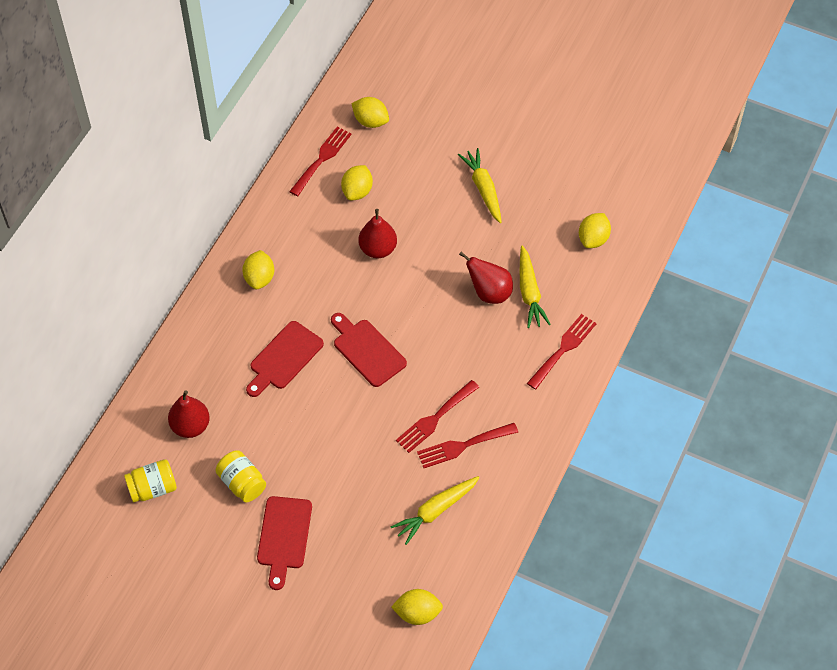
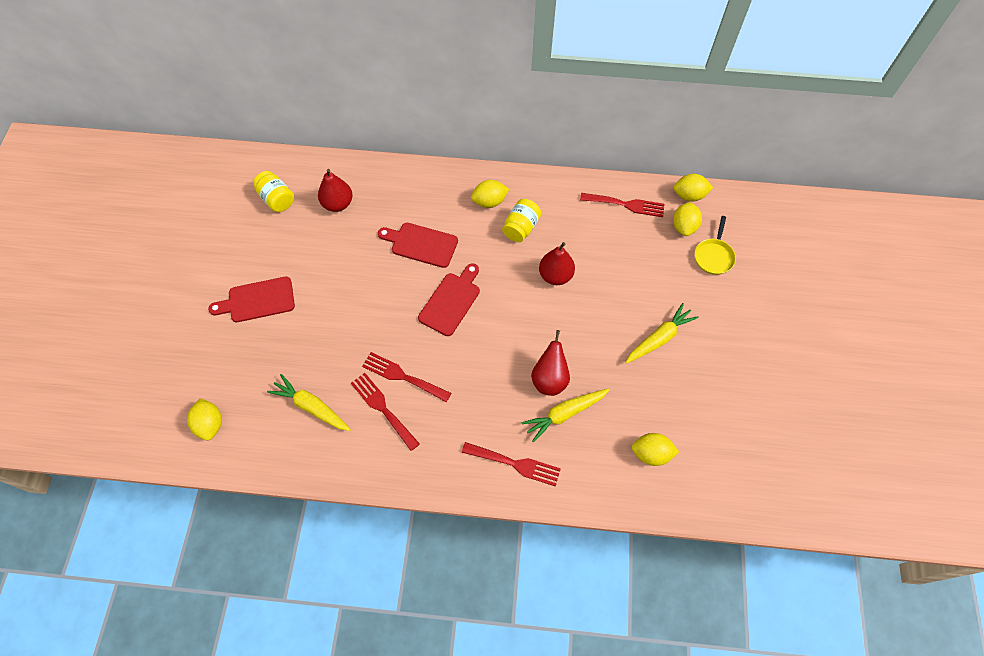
camera: 70 degrees right, 5 degrees up
yellow jar [215,450,266,503] -> yellow jar moved to [502,199,541,242]
yellow lemon [341,165,373,200] -> yellow lemon moved to [673,174,713,202]
none -> yellow pan [695,216,736,275]

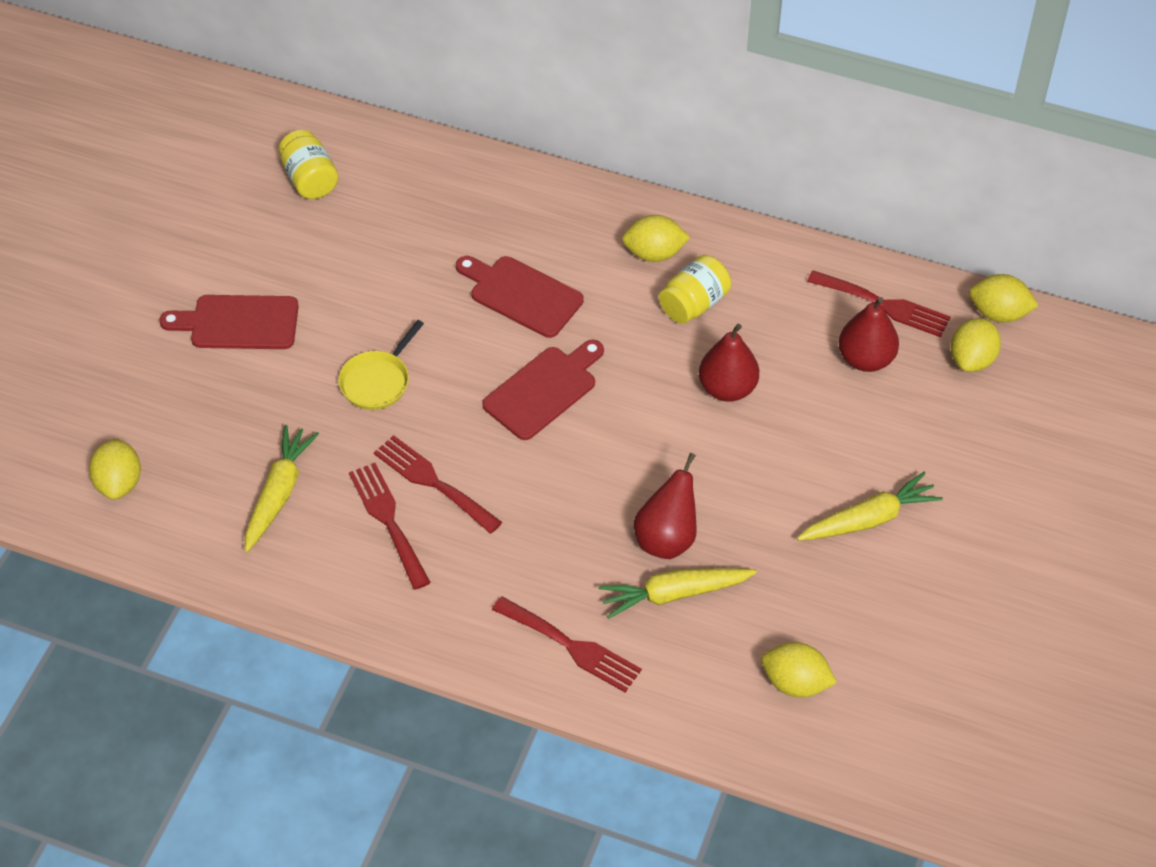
camera: 15 degrees right, 10 degrees down
yellow carrot [267,374,351,431] -> yellow carrot turned 60 degrees clockwise [245,425,319,552]
red pear [318,169,353,212] -> red pear moved to [839,297,899,372]
yellow pan [695,216,736,275] -> yellow pan moved to [339,320,424,410]

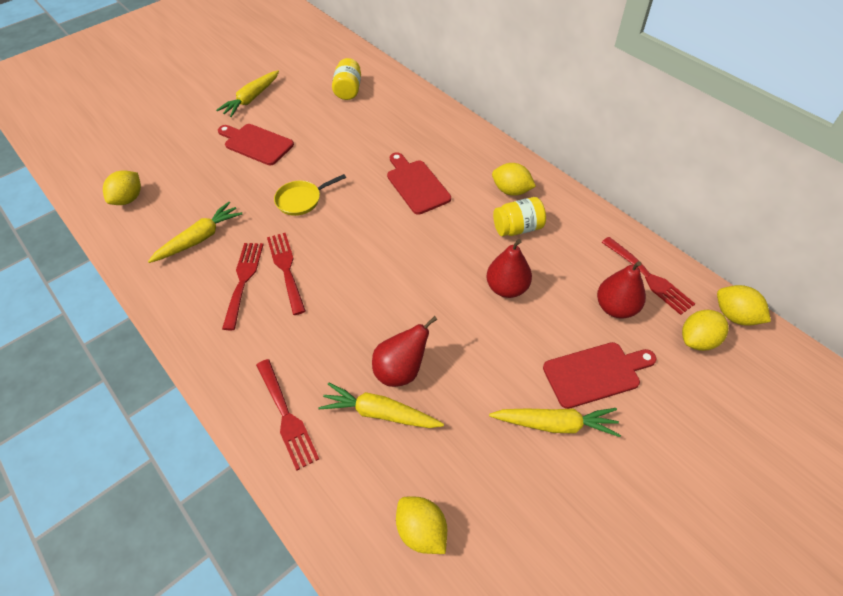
camera: 30 degrees right, 0 degrees up
red cutting board [482,340,604,440] -> red cutting board moved to [543,342,656,409]
none -> yellow carrot [216,70,279,117]

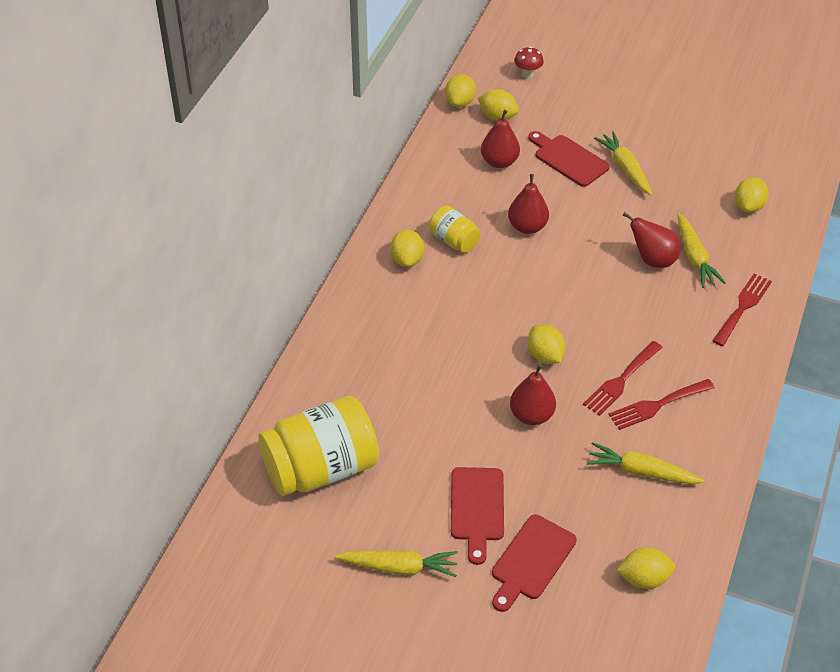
camera: 120 degrees left, 5 degrees down
yellow pan [274,174,346,216] -> red pear [510,364,556,425]
yellow jar [332,58,361,100] -> yellow jar [258,396,379,496], size x1.99
red cutting board [387,152,451,215] -> red cutting board moved to [492,515,577,612]
red fork [602,237,695,315] -> none
none -> red mushroom [514,47,544,78]
none -> yellow lemon [527,325,566,364]

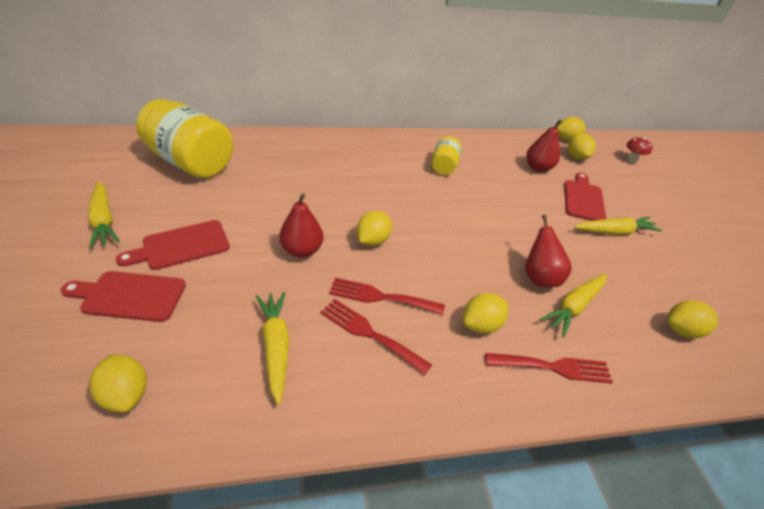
camera: 55 degrees right, 5 degrees down
yellow lemon [390,229,424,267] -> yellow lemon moved to [463,293,508,334]
red pear [508,174,549,234] -> none
yellow carrot [594,131,652,195] -> yellow carrot turned 45 degrees clockwise [574,217,662,235]

